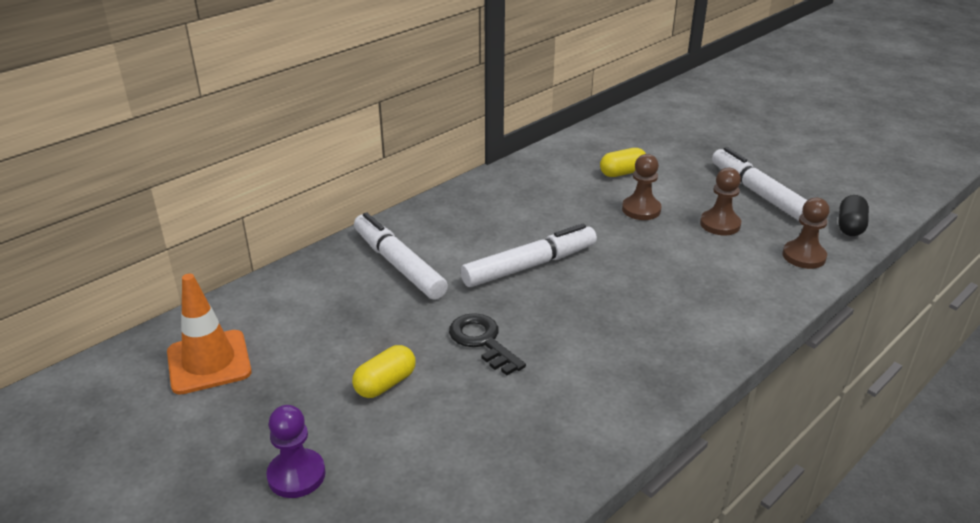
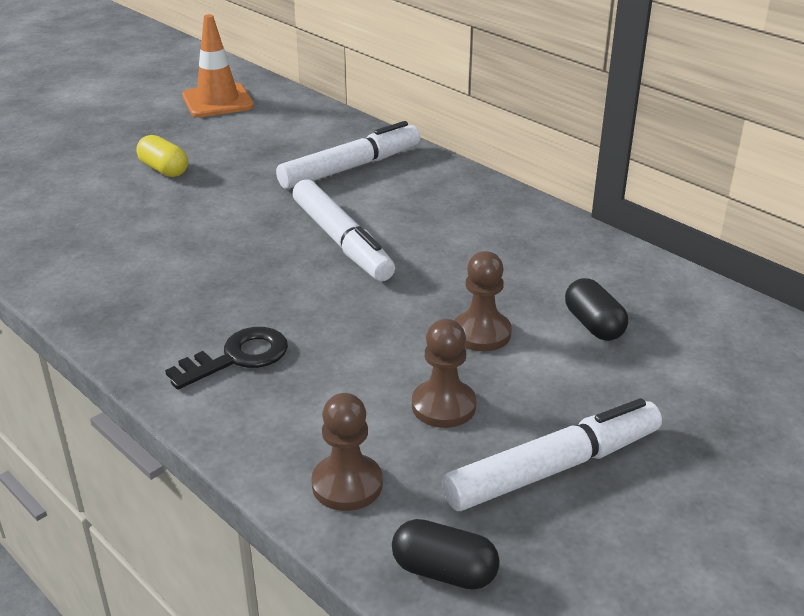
camera: 90 degrees right, 0 degrees up
purple pawn [266,405,326,498] -> none
black key [449,313,526,375] -> black key moved to [165,327,288,390]
yellow capsule [600,148,646,177] -> black capsule [565,278,628,341]

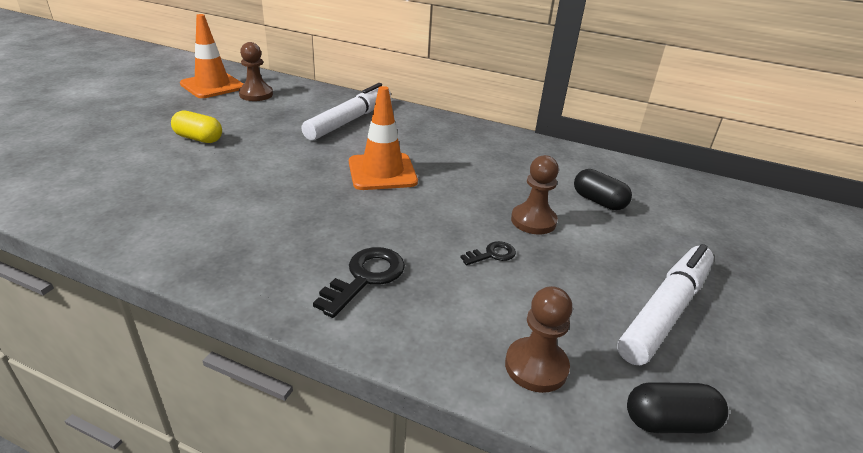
camera: 25 degrees left, 0 degrees up
white marker [293,179,395,281] -> orange traffic cone [349,86,418,190]
brown pawn [412,319,476,428] -> brown pawn moved to [239,42,273,101]
none -> black key [460,241,516,265]

